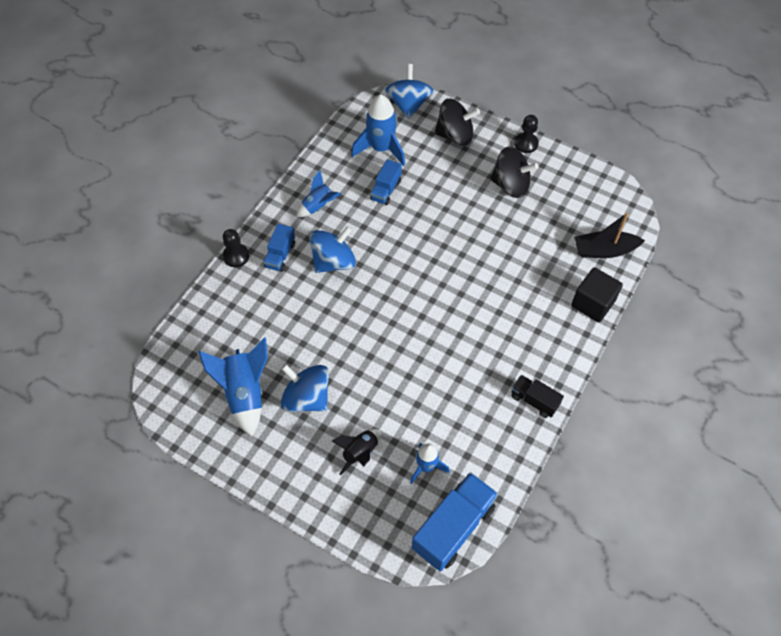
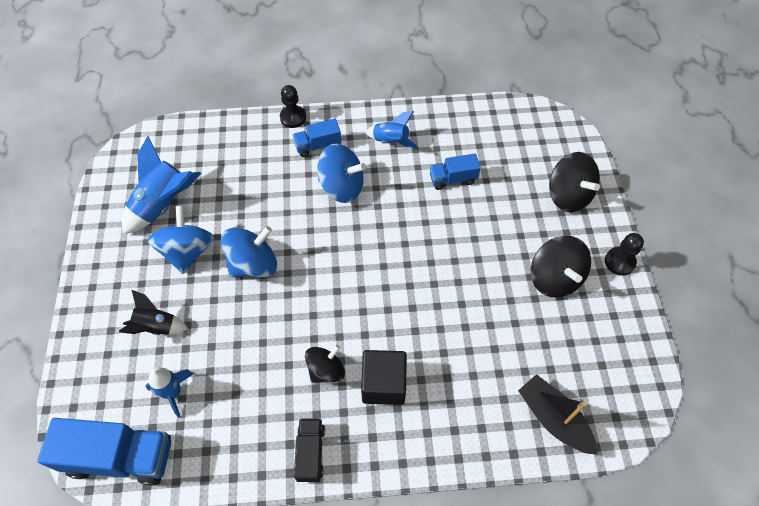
camera: 55 degrees right, 0 degrees up
blue rocket [351,94,405,166] -> none
blue spinning top [385,64,434,119] -> blue spinning top moved to [221,226,277,277]
black cube [571,267,623,322] -> black cube moved to [361,350,407,405]
none -> black spinning top [305,345,345,383]

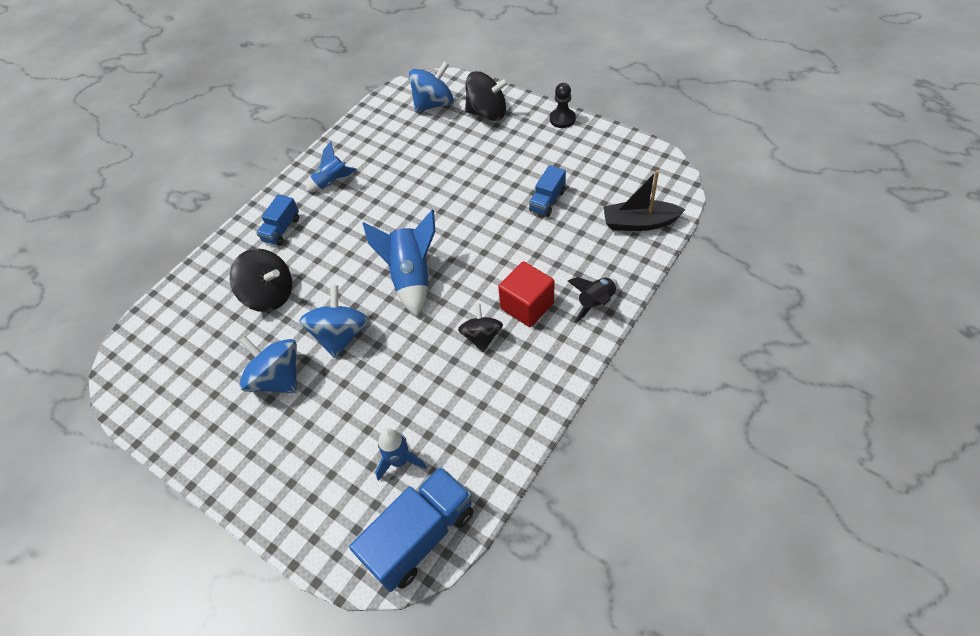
camera: 45 degrees left, 5 degrees down
black rocket [119,290,188,335] -> black rocket moved to [568,277,618,323]
blue rocket [122,136,201,234] -> blue rocket moved to [362,210,435,317]
black pawn [280,85,306,128] -> none
black truck [294,419,325,482] -> none
blue spinning top [317,144,366,203] -> blue spinning top moved to [408,61,454,112]
black cube [361,350,407,405] -> red cube [498,261,554,327]
blue truck [430,154,481,190] -> blue truck moved to [529,165,566,217]
black spinning top [531,236,591,297] -> black spinning top moved to [230,249,292,312]

